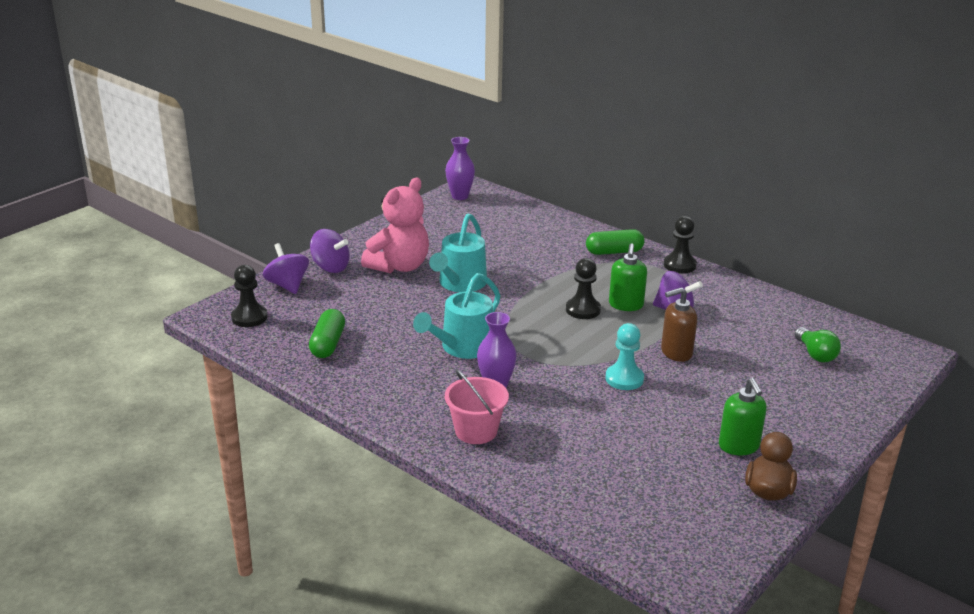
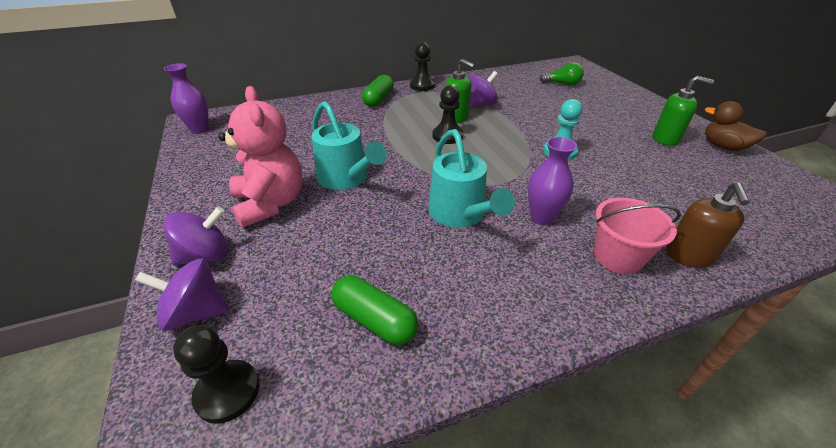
camera: 60 degrees left, 10 degrees up
brown soap dispenser [661,287,697,362] -> brown soap dispenser moved to [666,182,750,268]

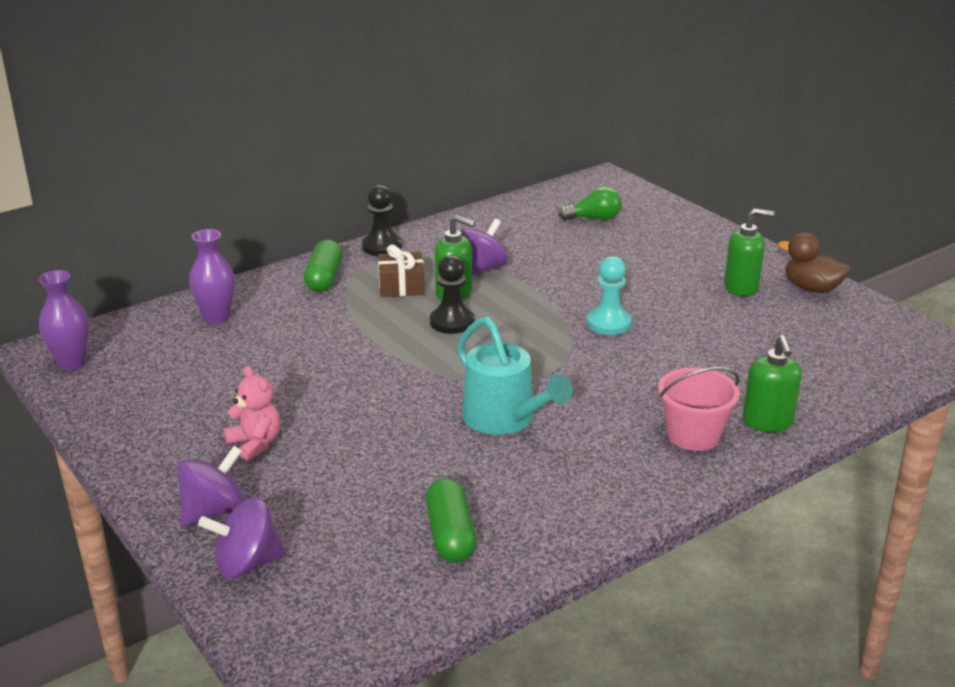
camera: 15 degrees left, 10 degrees down
black pawn [173,325,259,424] -> none
pink teddy bear [218,86,303,228] -> pink teddy bear [224,366,280,462], size x0.55
turquoise watering can [312,101,387,190] -> none
green capsule [332,276,418,345] -> green capsule turned 60 degrees clockwise [426,478,477,563]
purple vase [528,137,577,225] -> purple vase moved to [189,229,235,324]
brown soap dispenser [666,182,750,268] -> green soap dispenser [743,335,802,432]
none -> brown gift [378,244,425,297]

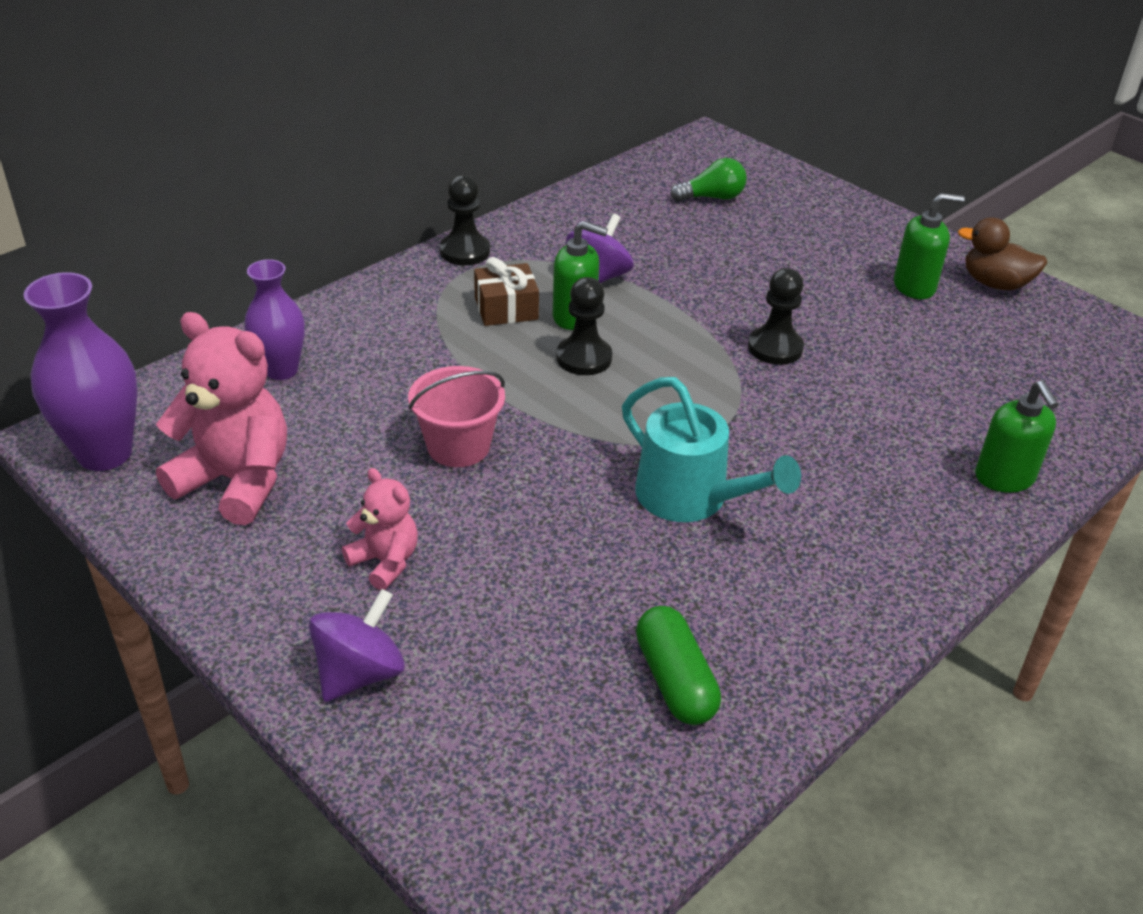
camera: 10 degrees left, 10 degrees up
purple vase [39,270,89,370] -> purple vase [24,272,138,471], size x1.51
purple spinning top [198,497,286,579] -> none
green capsule [304,240,343,292] -> none
turquoise pawn [587,256,632,335] -> black pawn [748,268,804,365]
pink bucket [658,367,740,451] -> pink bucket moved to [408,366,505,467]
none -> pink teddy bear [156,312,287,525]

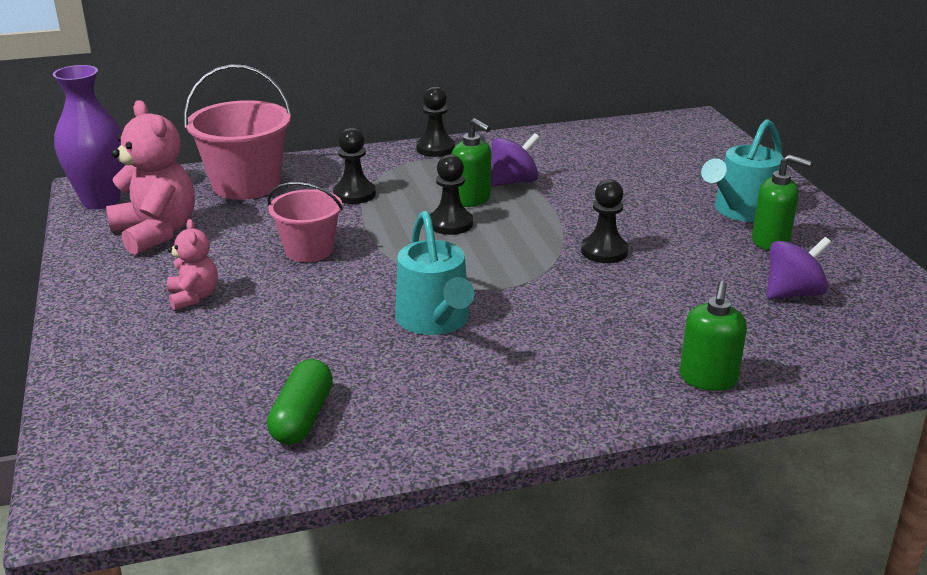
camera: 30 degrees right, 10 degrees down
purple vase [245,259,305,380] -> pink bucket [184,64,292,200]
purple spinning top [309,589,405,702] -> purple spinning top moved to [767,237,831,299]
brown gift [474,257,539,326] -> none
green light bulb [670,158,747,202] -> none
brown duck [958,217,1047,290] -> none
none -> black pawn [333,128,376,204]
none -> turquoise watering can [701,119,783,222]

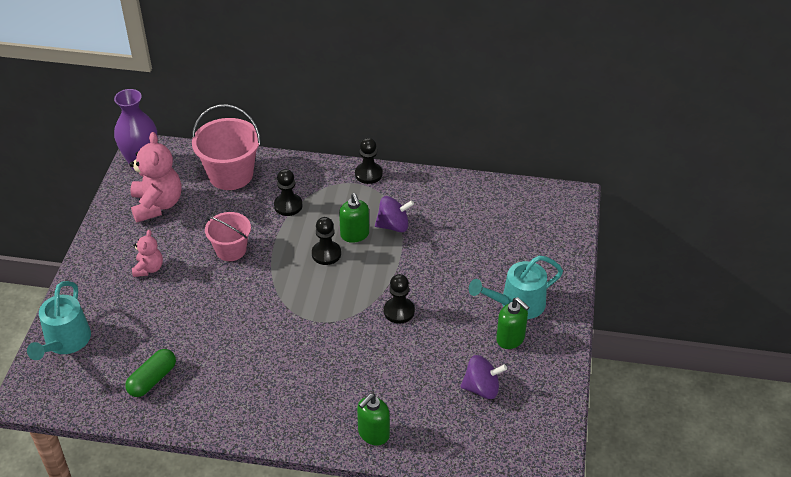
camera: 25 degrees right, 15 degrees up
turquoise watering can [395,211,475,335] -> turquoise watering can moved to [27,281,91,360]

